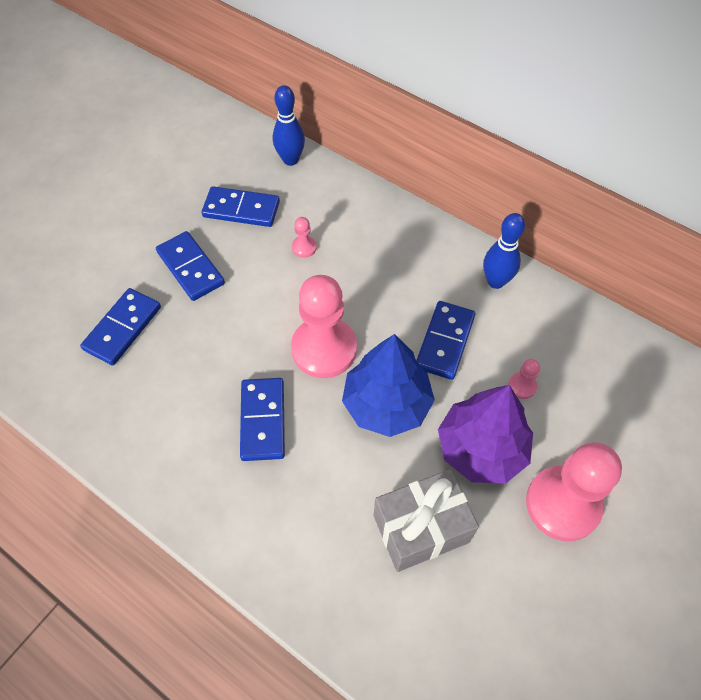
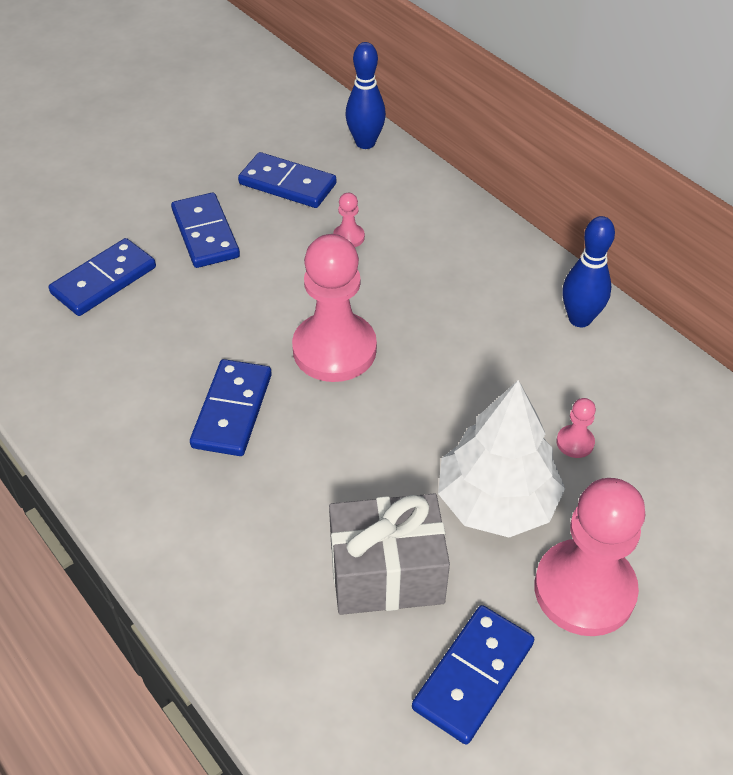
camera: 15 degrees right, 10 degrees down
blue tree [342,334,435,437] -> none
blue domino [417,301,475,380] -> blue domino moved to [412,605,534,745]
purple tree [438,385,533,484] -> white tree [438,380,565,538]

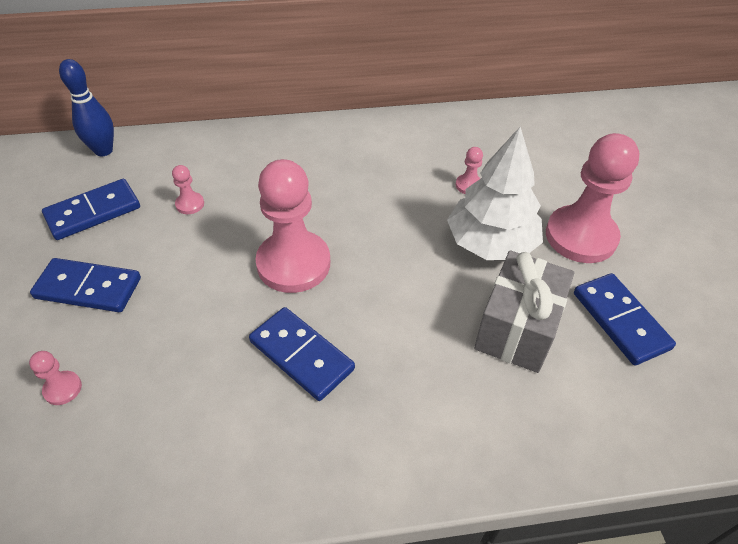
camera: 60 degrees left, 0 degrees up
blue domino [49,238,156,316] -> pink pawn [29,351,82,405]
blue bowling pin [562,216,615,327] -> none

